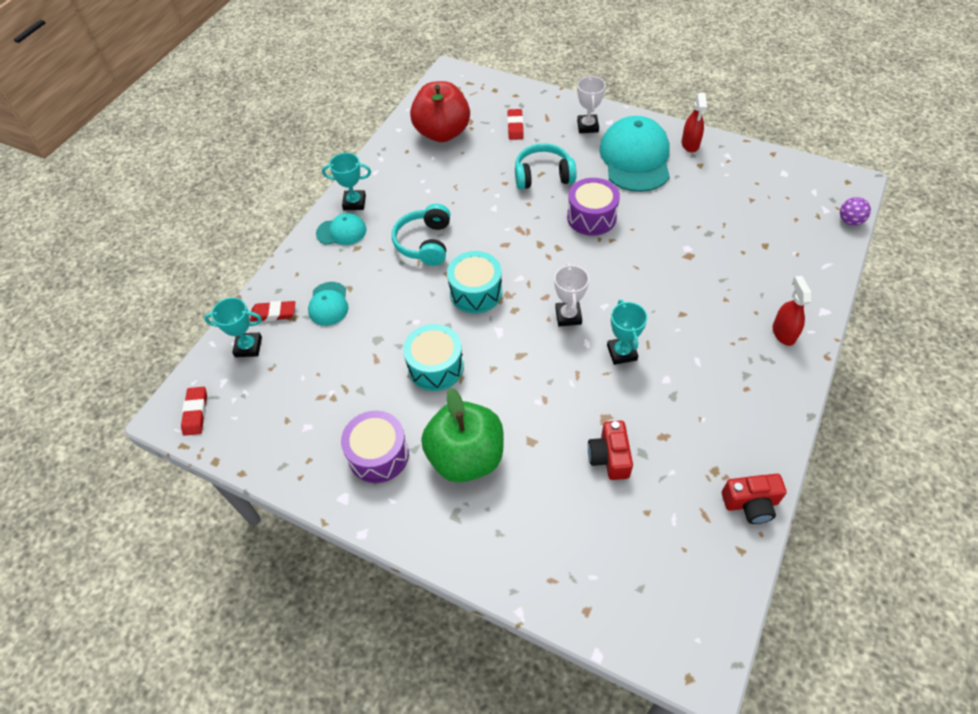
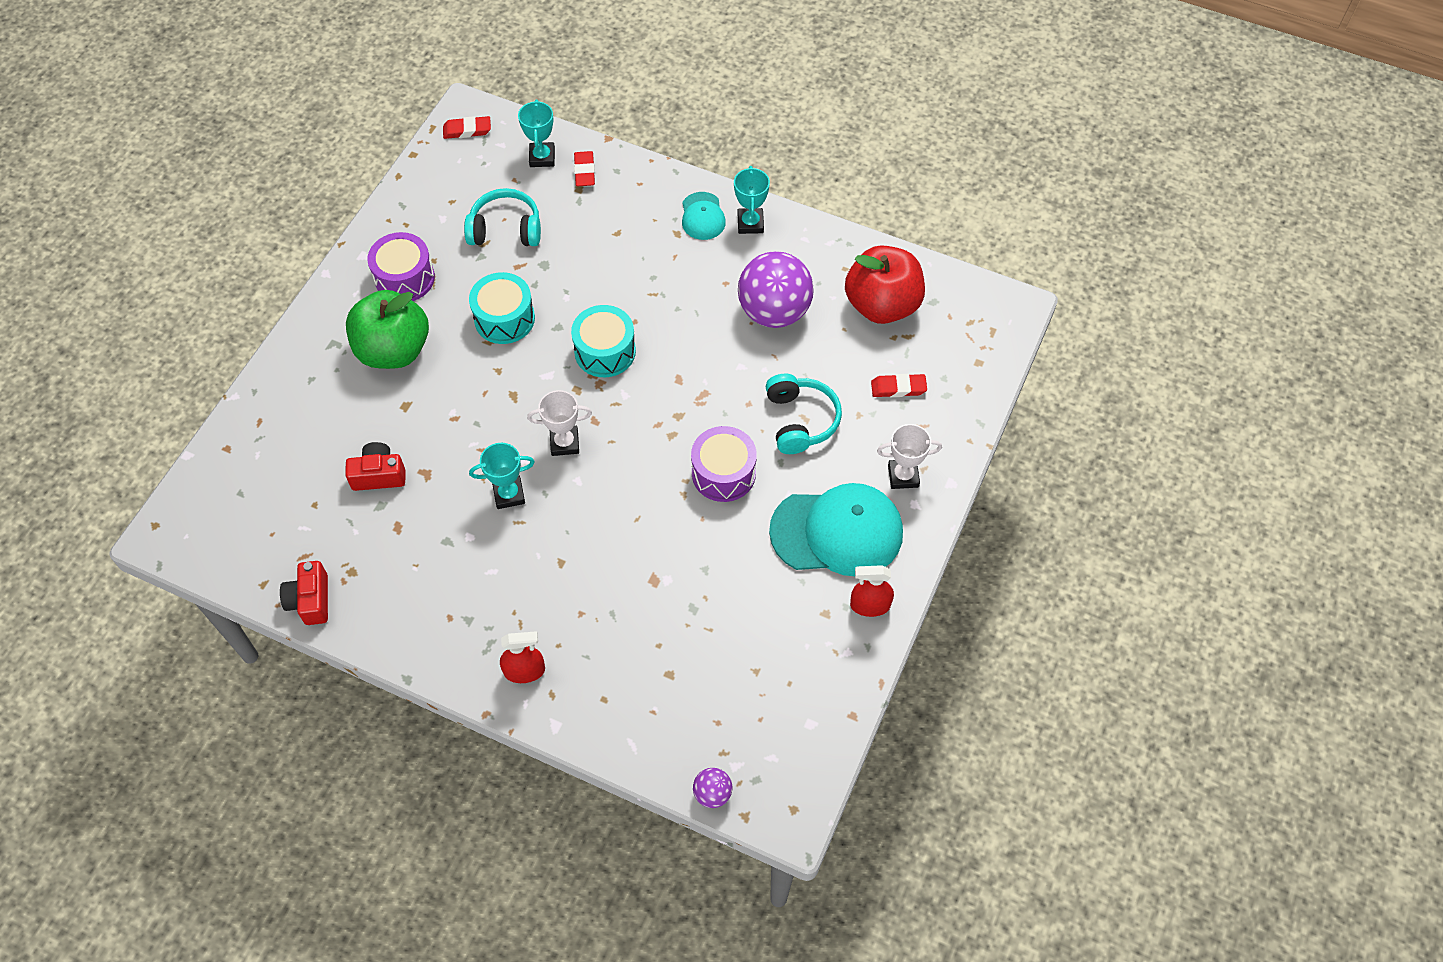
camera: 85 degrees right, 5 degrees up
turquoise cap [308,282,349,326] -> none
turquoise headphones [392,204,450,266] -> turquoise headphones moved to [464,188,541,246]
none -> purple ball [738,251,814,328]

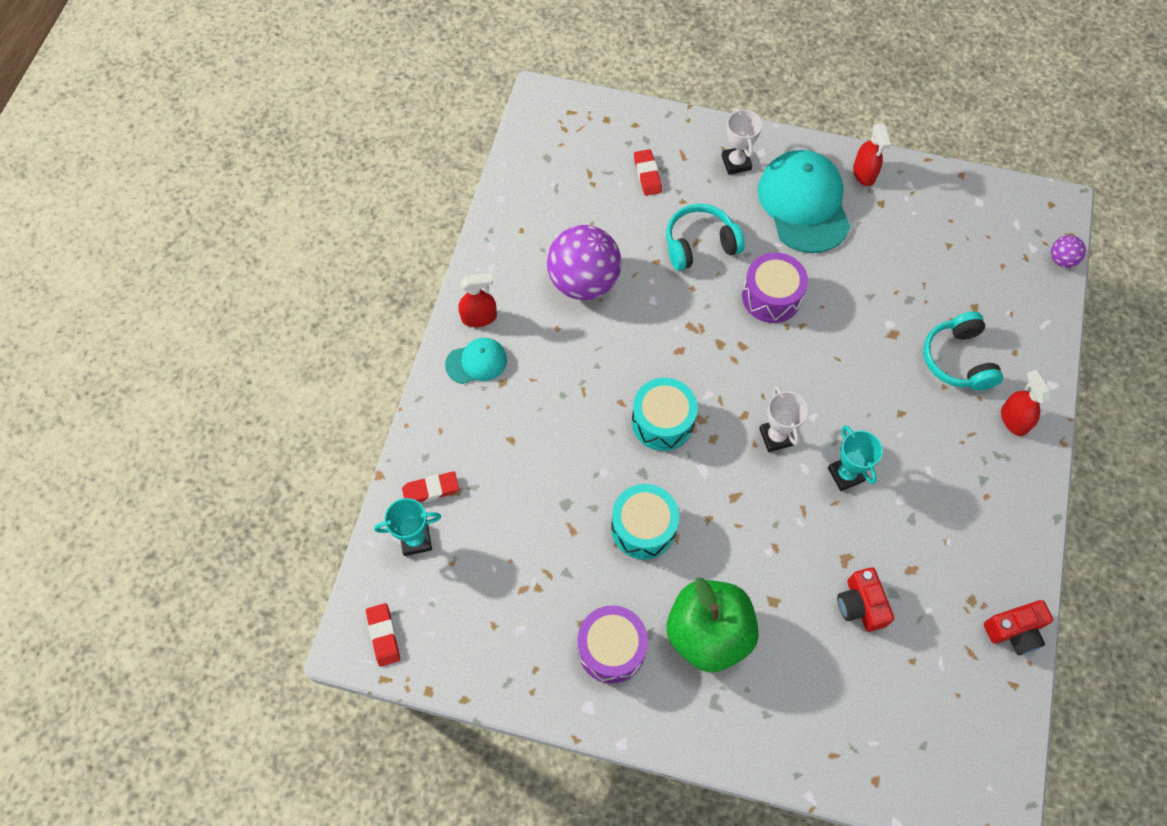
camera: 100 degrees left, 5 degrees up
turquoise headphones [464,188,541,246] -> turquoise headphones moved to [923,312,1003,391]
turquoise trophy [734,166,770,234] -> red spray bottle [458,273,497,327]
red apple [845,245,925,324] -> none

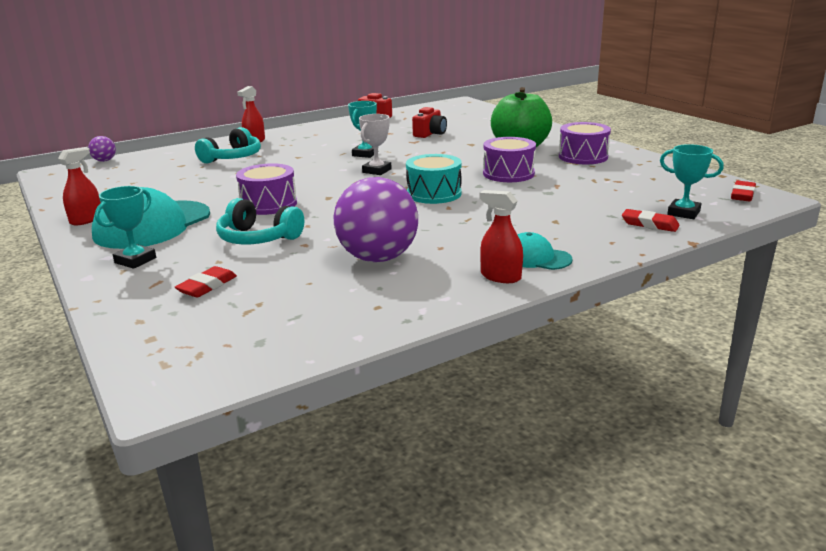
camera: 135 degrees left, 40 degrees down
turquoise drum [611,484,679,559] -> purple drum [483,137,536,182]
white trophy [722,108,762,175] -> turquoise trophy [95,186,156,269]

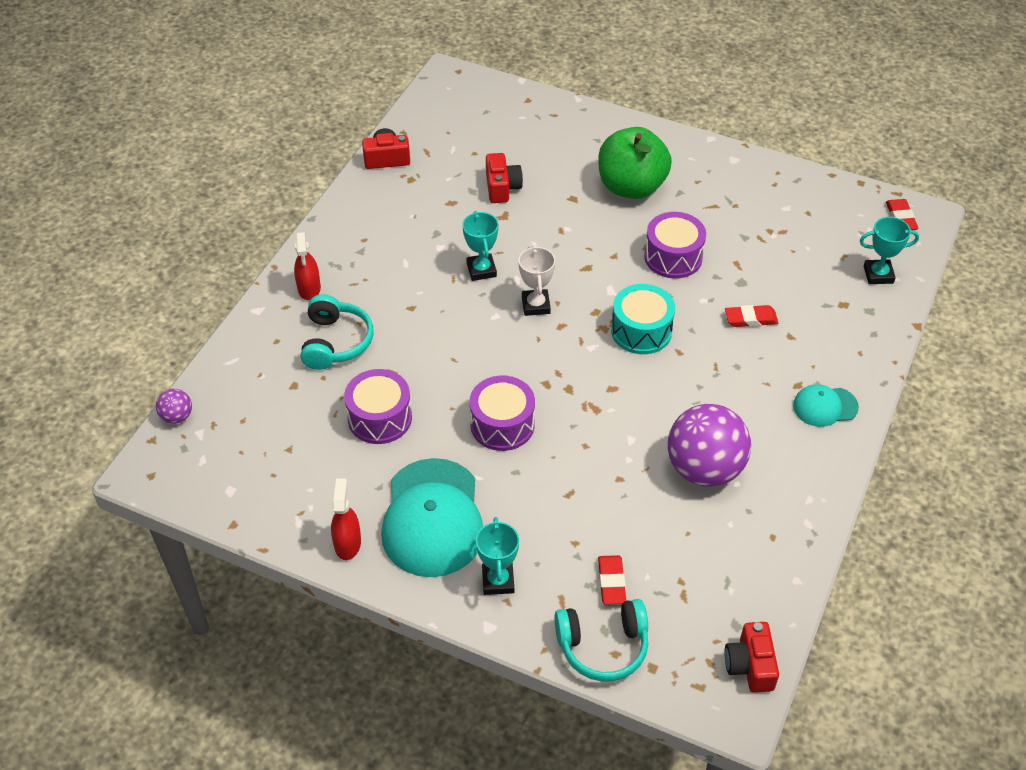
camera: 35 degrees left, 25 degrees up
turquoise headphones [216,198,304,244] -> turquoise headphones moved to [554,599,648,681]
red spray bottle [479,190,523,283] -> none
purple drum [559,122,611,164] -> purple drum moved to [344,369,412,444]
red eraser [622,209,680,232] -> red eraser moved to [725,305,778,327]
none -> red camera [724,622,779,693]

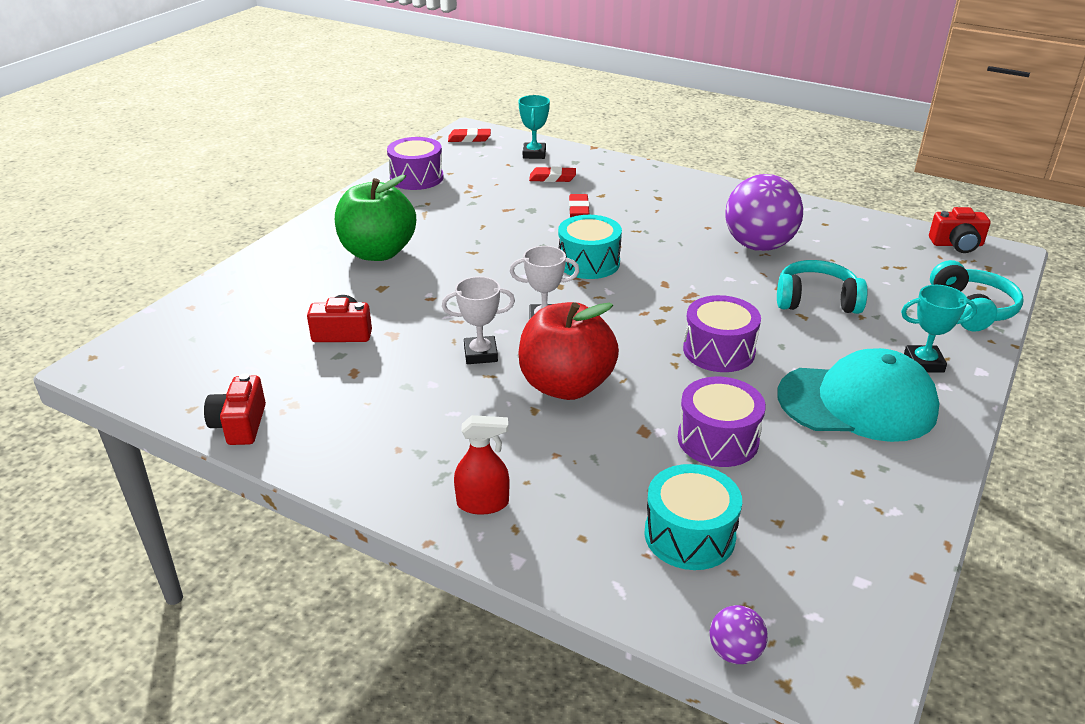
camera: 85 degrees left, 15 degrees down
turquoise headphones [300,294,374,370] -> turquoise headphones moved to [777,260,868,314]
red spray bottle [331,478,361,560] -> none
turquoise trophy [462,211,499,281] -> white trophy [442,276,515,364]
red eraser [598,555,626,605] -> red eraser moved to [529,167,576,182]
purple drum [644,212,706,279] -> purple drum moved to [387,137,444,190]
turquoise cap [793,384,859,427] -> none
none -> red apple [518,302,619,400]
none -> turquoise drum [644,464,742,570]

